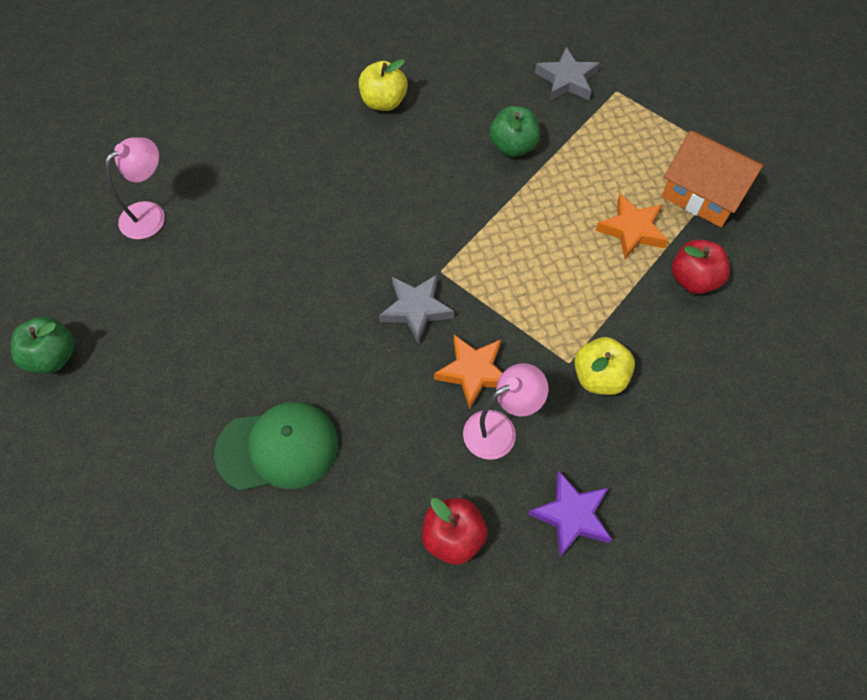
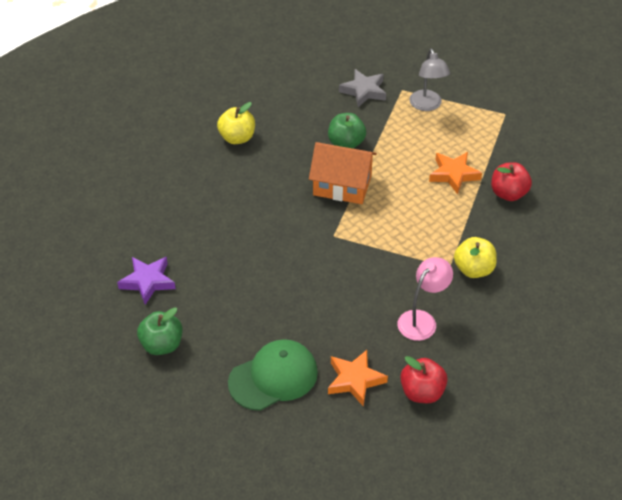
camera: 20 degrees left, 15 degrees down
green apple [11,317,75,374] -> green apple moved to [137,307,183,355]
pink lamp [105,137,165,239] -> none
grey star [379,275,454,344] -> none
orange star [434,335,502,409] -> orange star moved to [328,350,388,407]
purple star [528,471,612,557] -> purple star moved to [117,257,176,305]
orange house [662,131,764,227] -> orange house moved to [309,142,377,204]
none -> grey lamp [409,48,450,111]

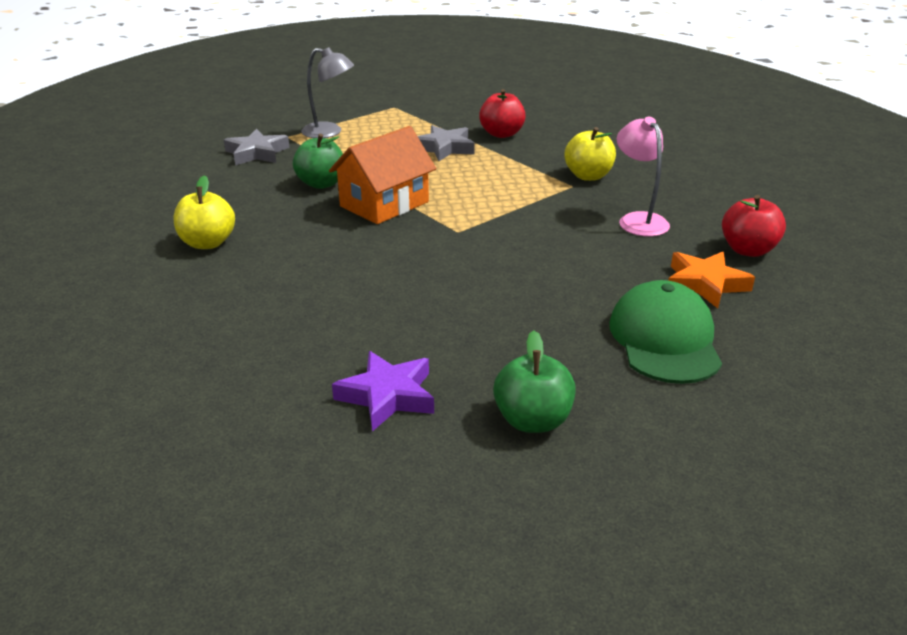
camera: 60 degrees left, 15 degrees down
orange star [429,152,482,194] -> grey star [418,125,475,161]

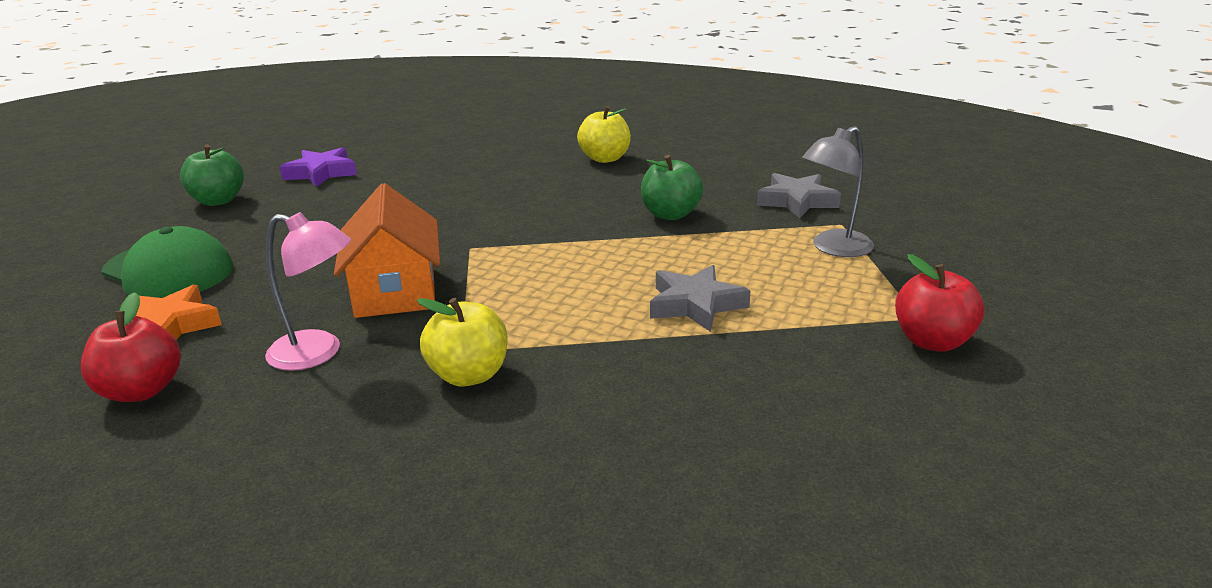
camera: 125 degrees right, 5 degrees down
orange house [329,126,437,224] -> orange house moved to [334,183,440,318]
red apple [479,89,526,138] -> red apple moved to [895,254,985,352]

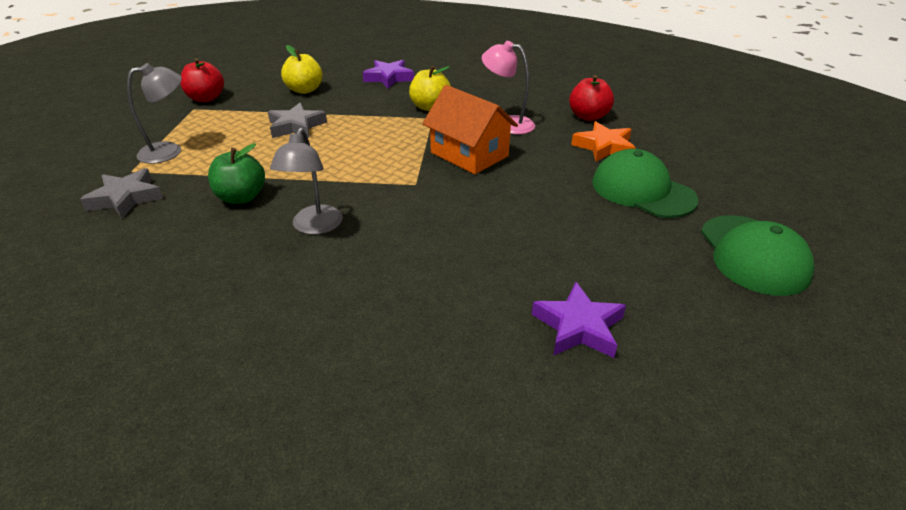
camera: 170 degrees left, 10 degrees up
green apple [180,144,244,206] -> none
orange house [334,183,440,318] -> orange house turned 45 degrees counterclockwise [423,85,518,174]
yellow apple [577,106,631,163] -> yellow apple moved to [281,45,323,94]
none -> grey lamp [270,128,343,235]
none -> purple star [363,60,414,89]
none -> green cap [701,215,815,296]

